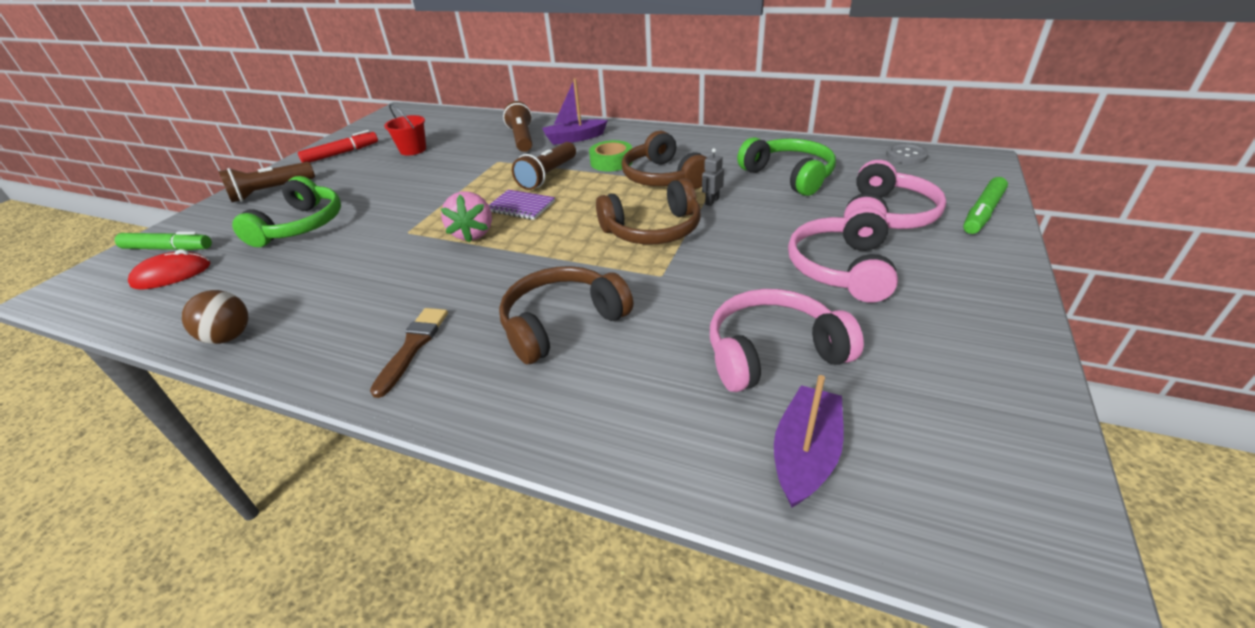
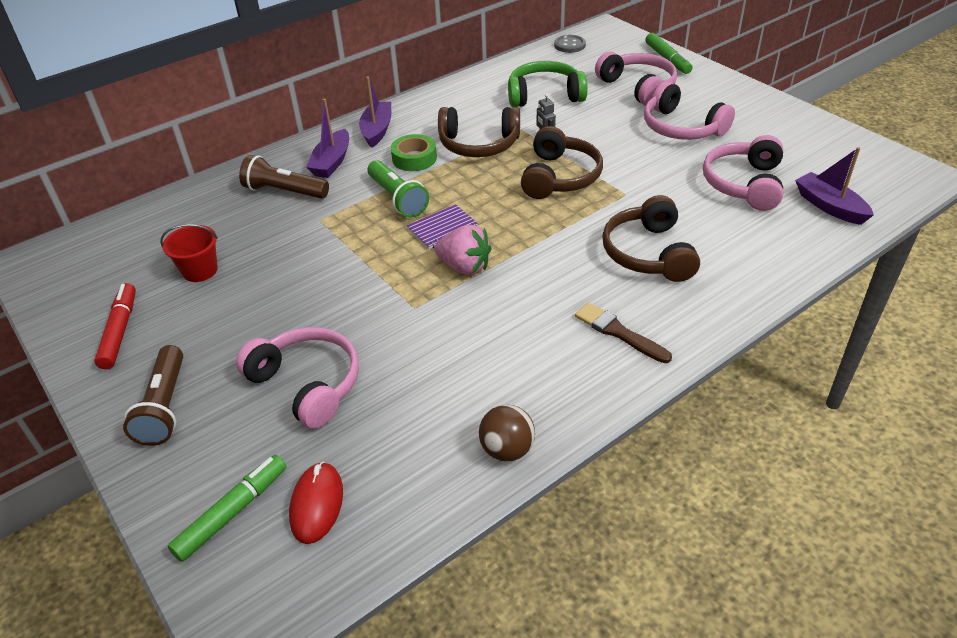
camera: 60 degrees left, 5 degrees up
green headphones [232,176,341,247] -> pink headphones [236,327,359,429]
brown flashlight [512,142,576,190] -> green flashlight [367,160,429,218]
none -> purple boat [359,76,391,148]

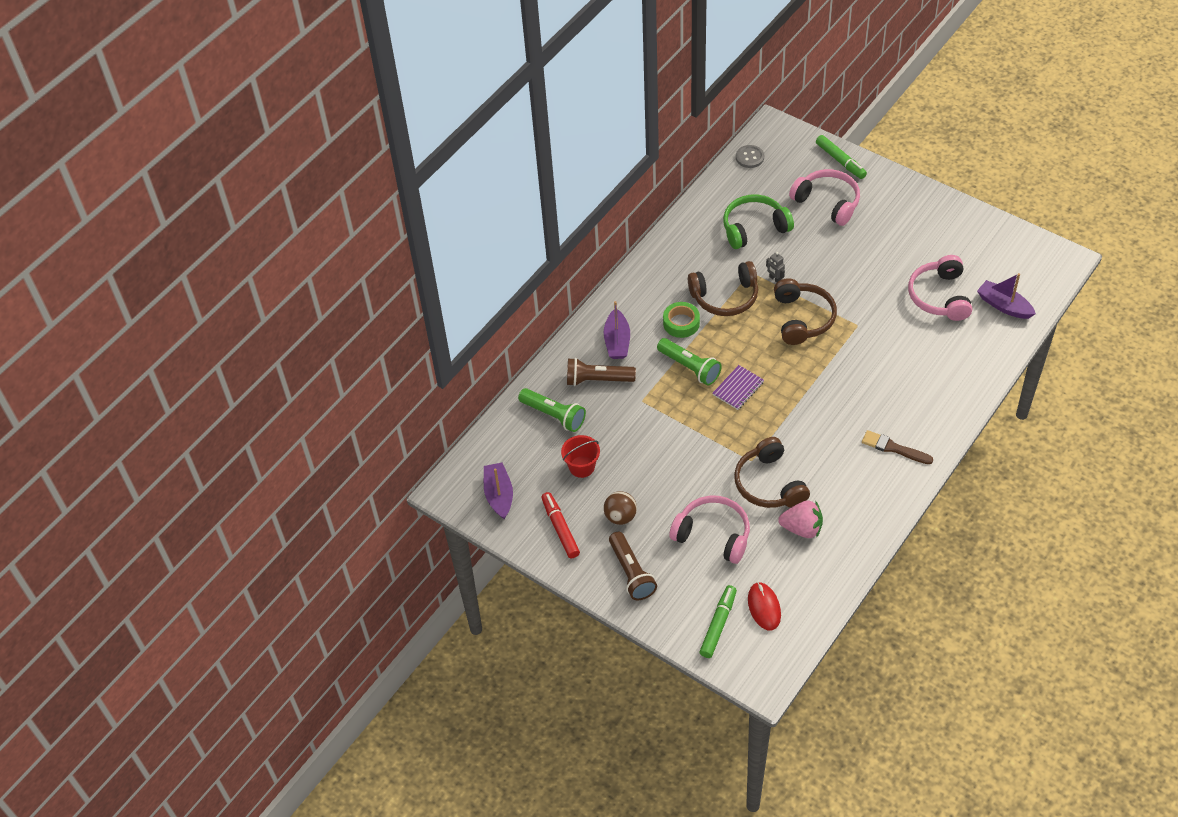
camera: 15 degrees left, 10 degrees up
purple boat [359,76,391,148] -> purple boat moved to [484,463,513,519]
pink strawberry [434,225,492,275] -> pink strawberry moved to [778,501,823,538]
brown ball [479,405,535,461] -> brown ball moved to [604,491,637,525]
brown headphones [602,195,700,282] -> brown headphones moved to [734,437,810,508]
pink headphones [644,82,735,140] -> none
none -> green flashlight [518,388,586,432]

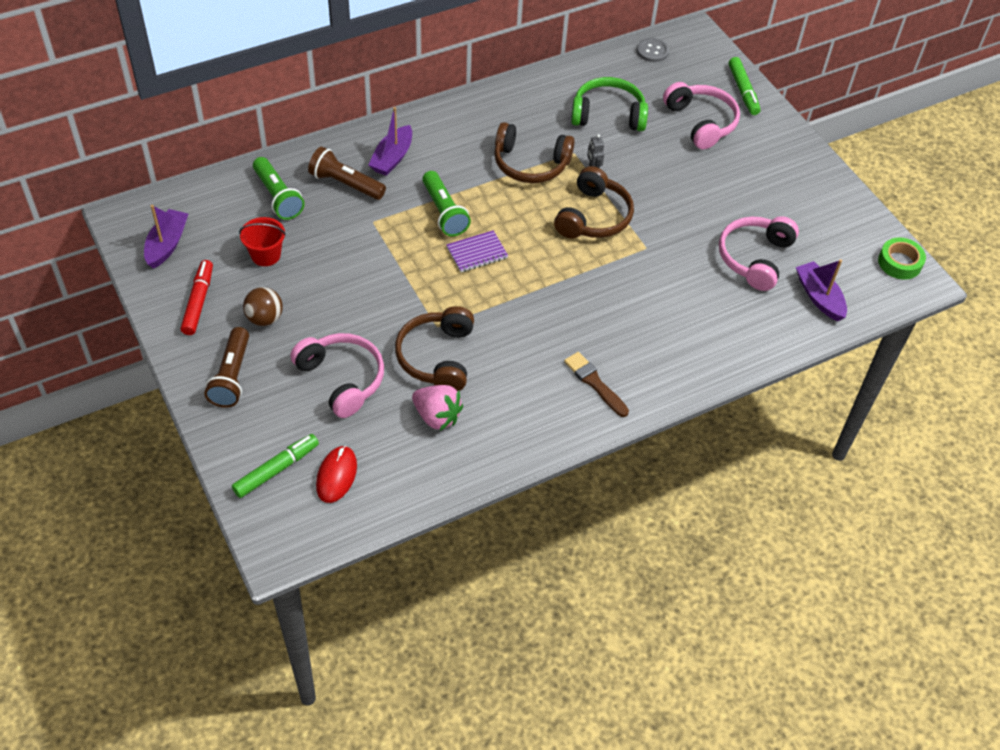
camera: 20 degrees right, 0 degrees up
green tape [663,302,700,338] -> green tape moved to [878,237,926,280]

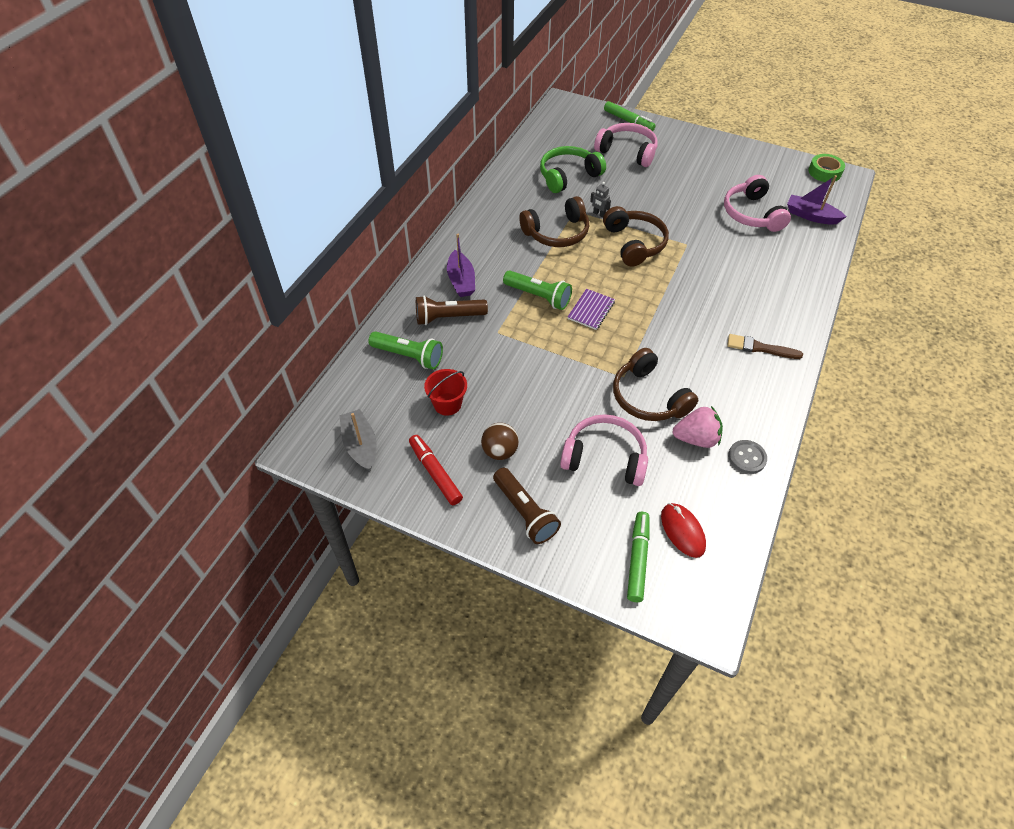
camera: 35 degrees left, 0 degrees up
purple boat [144,205,188,269] -> grey boat [339,409,377,471]
grey button [637,38,669,62] -> grey button moved to [728,440,767,474]

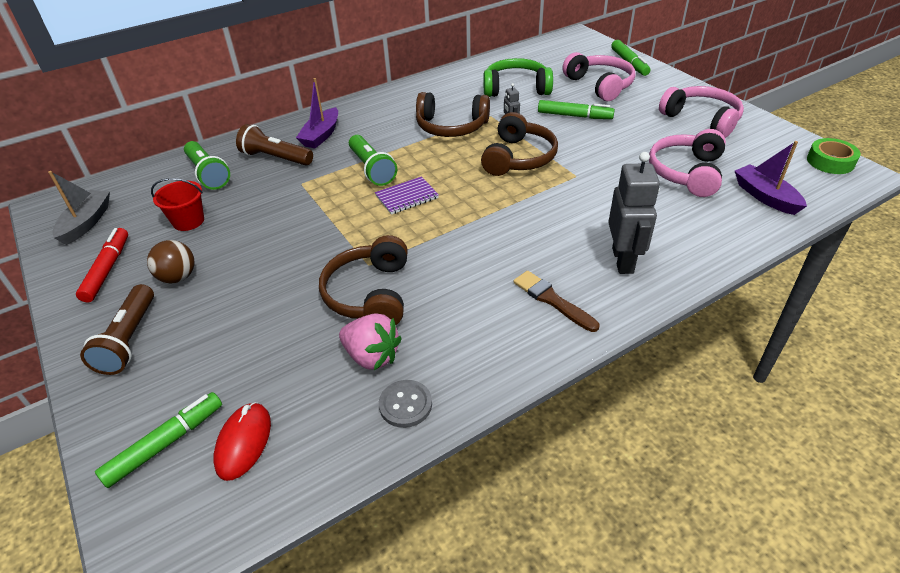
camera: 35 degrees right, 10 degrees down
pink headphones [560,414,648,486] -> pink headphones moved to [659,86,744,138]
none -> green marker [538,100,615,119]
none -> grey robot [608,152,660,274]

